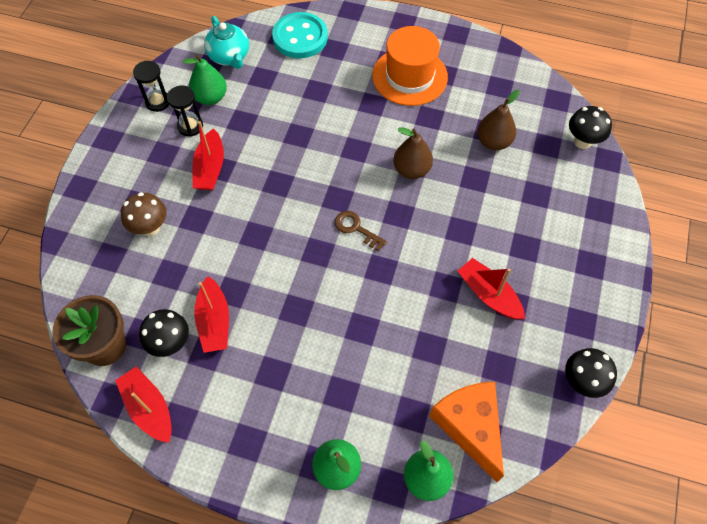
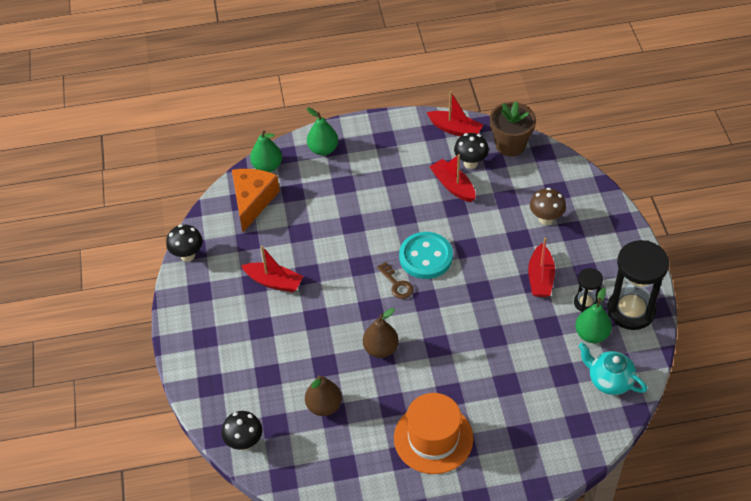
camera: 155 degrees right, 10 degrees down
black hourglass [133,61,169,112] -> black hourglass [607,240,669,330], size x1.97
red boat [192,121,224,190] -> red boat turned 150 degrees counterclockwise [528,237,555,297]
turquoise button [272,12,328,58] -> turquoise button moved to [399,232,453,279]
brown key [335,211,387,251] -> brown key turned 45 degrees clockwise [377,262,413,299]
orange cheese [429,382,504,482] -> orange cheese turned 120 degrees counterclockwise [232,169,280,232]

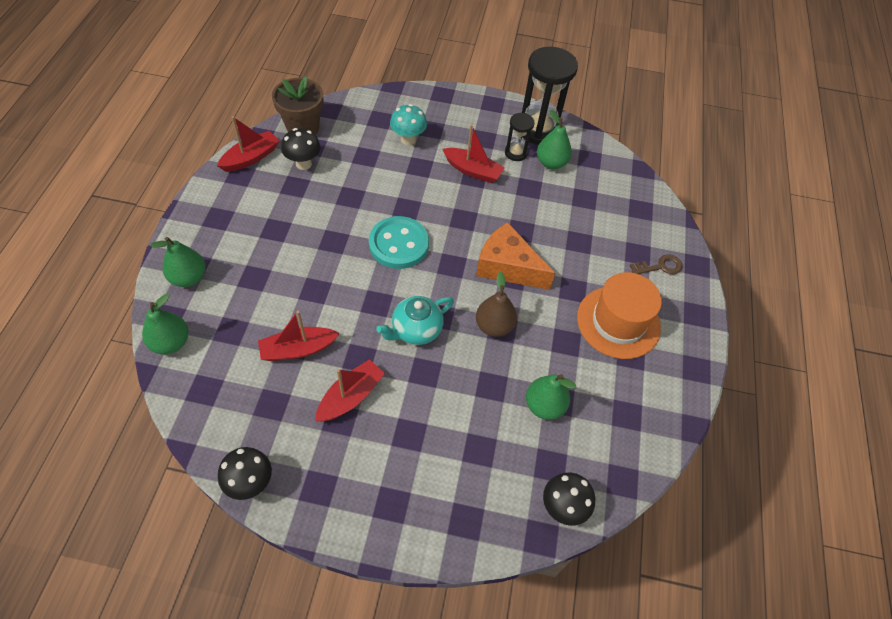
camera: 75 degrees left, 5 degrees up
orange cheese [232,169,280,232] -> orange cheese moved to [476,222,555,290]
brown pear [305,375,342,416] -> green pear [526,374,576,420]
brown key [377,262,413,299] -> brown key moved to [629,254,683,274]
red boat [430,154,476,202] -> red boat moved to [258,311,340,361]
brown mushroom [530,188,566,225] -> turquoise mushroom [390,104,427,146]
turquoise teapot [578,343,648,395] -> turquoise teapot moved to [376,296,454,345]

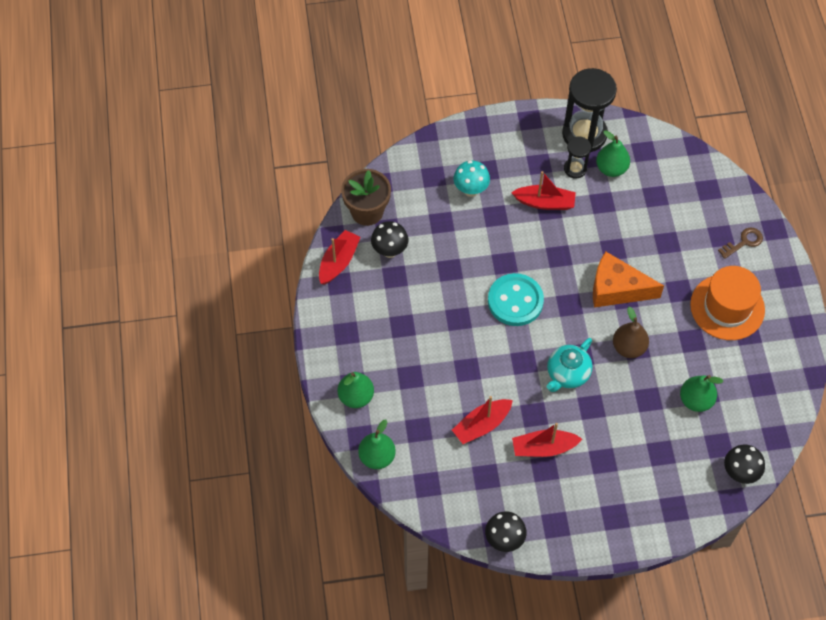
camera: 15 degrees left, 5 degrees up
red boat [315,359,385,422] -> red boat turned 120 degrees counterclockwise [512,423,582,457]

